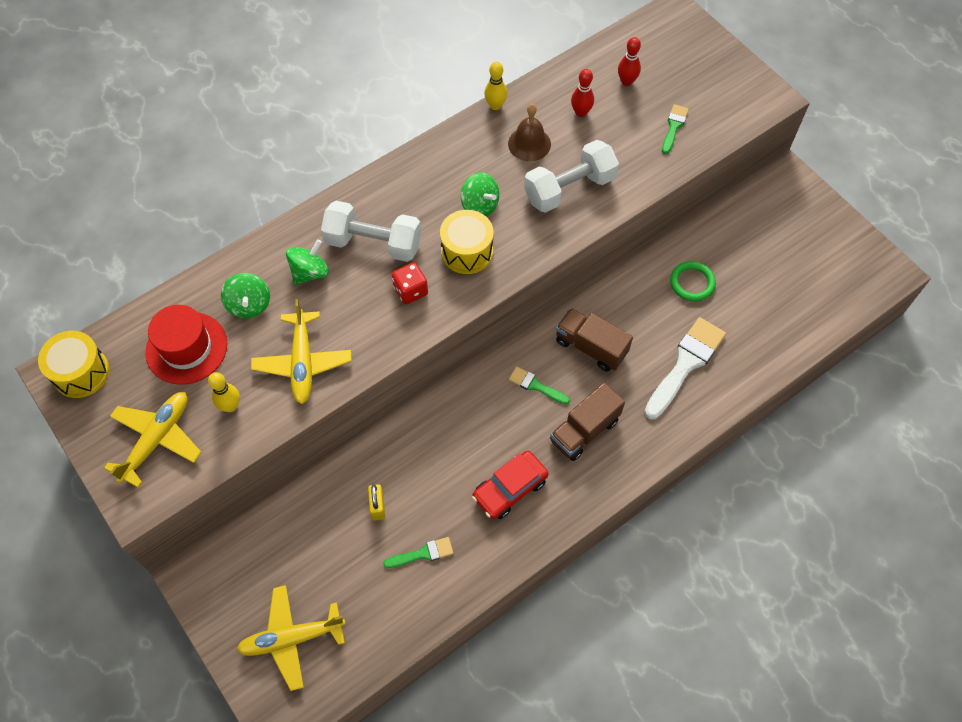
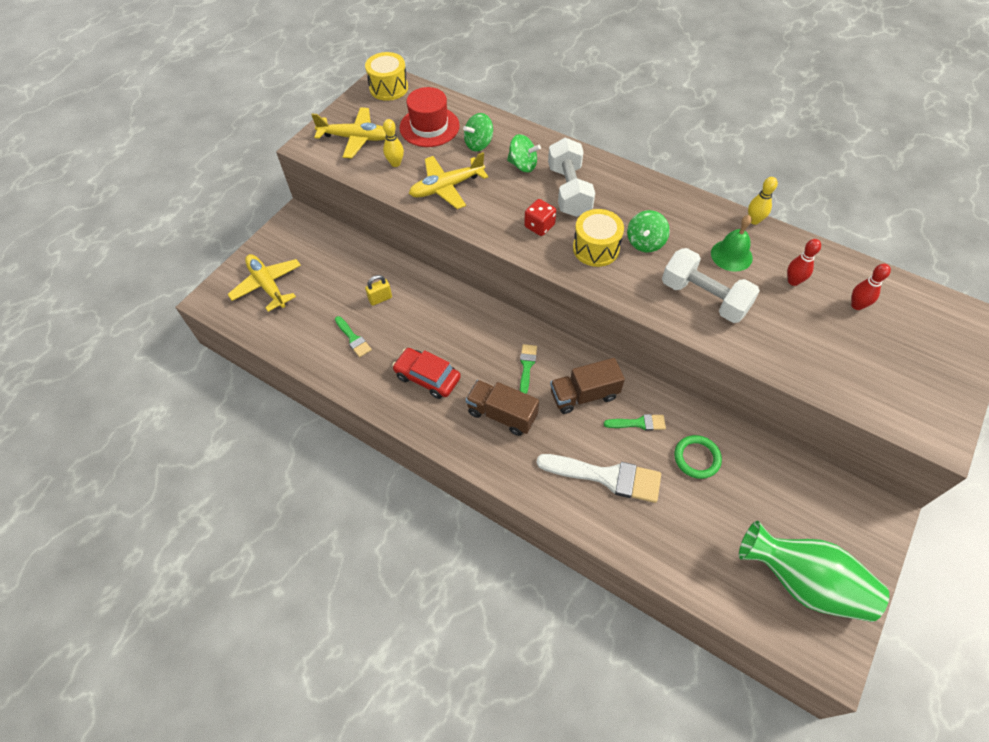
camera: 70 degrees right, 5 degrees down
brown bell [508,104,551,161] -> green bell [711,215,753,272]
brown truck [556,308,633,372] -> brown truck turned 120 degrees counterclockwise [550,358,625,414]
green brush [662,104,689,154] -> green brush moved to [604,414,666,431]
none -> green vase [739,521,889,622]

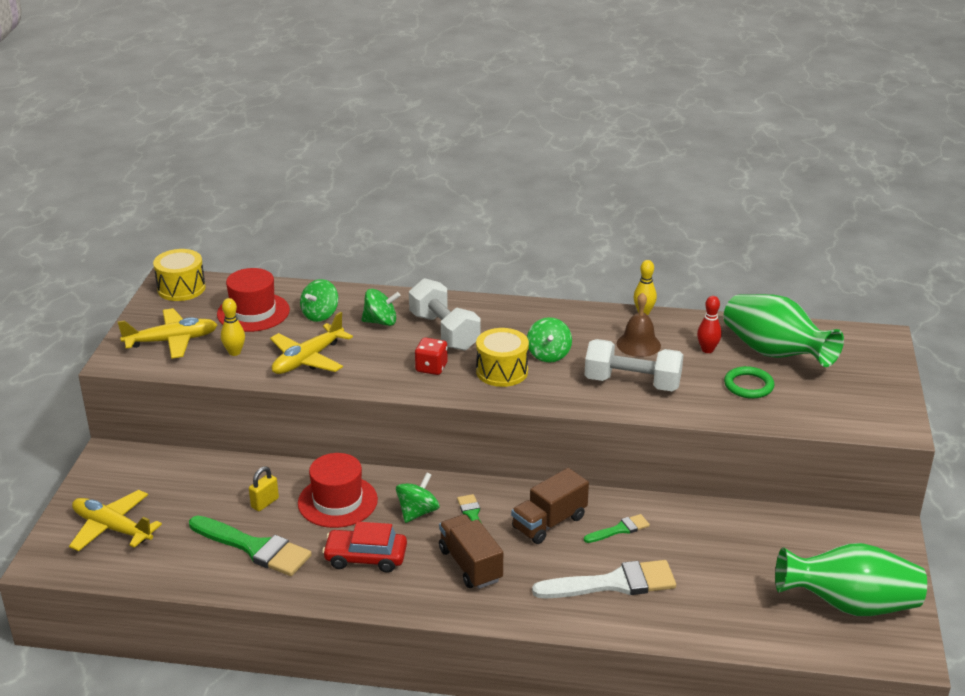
camera: 25 degrees left, 25 degrees down
green brush [335,316,372,357] -> green brush [189,515,312,576], size x1.94
brown truck [466,380,539,436] -> brown truck turned 60 degrees clockwise [439,514,503,589]
green ring [674,435,722,479] -> green ring moved to [724,366,774,399]
green bell [711,215,753,272] -> brown bell [617,292,661,357]
red bowling pin [851,264,891,310] -> green vase [724,294,844,367]
none -> red hat [298,453,378,528]
none -> green spinning top [396,473,440,523]

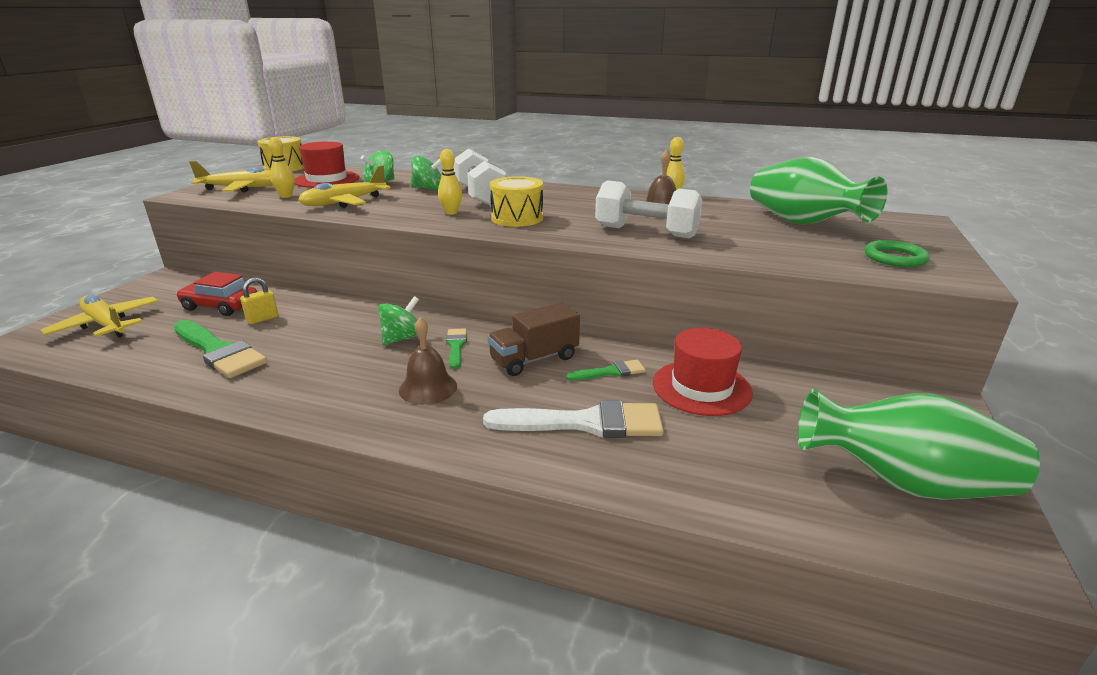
camera: 10 degrees right, 5 degrees down
red hat [298,453,378,528] -> red hat moved to [653,328,753,416]
red car [322,522,407,573] -> red car moved to [176,272,257,316]
red dice [415,338,448,375] -> yellow bowling pin [438,149,462,215]
brown truck [439,514,503,589] -> brown bell [399,317,457,405]
green spinning top [527,317,572,363] -> none
red bowling pin [697,296,722,353] -> none
green ring [724,366,774,399] -> green ring moved to [865,240,930,267]

